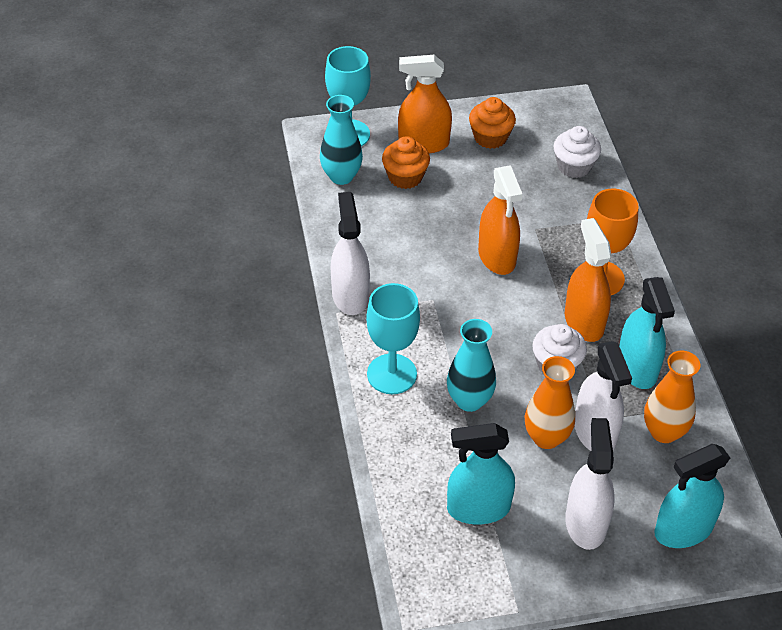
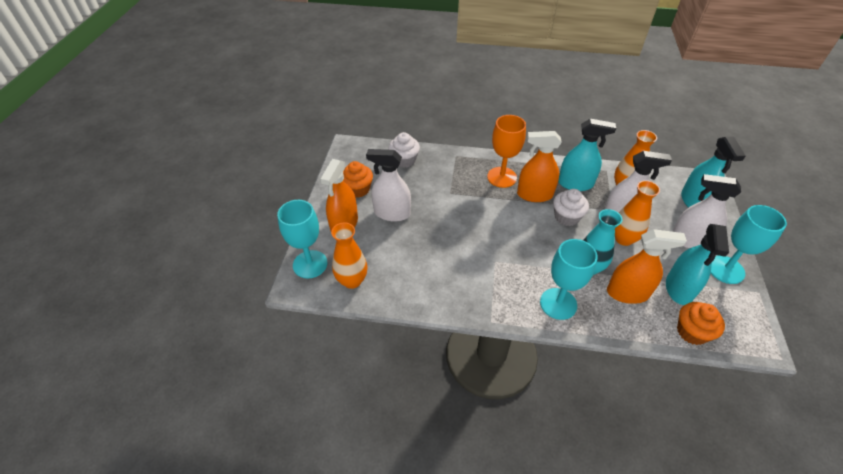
camera: 70 degrees left, 0 degrees up
turquoise vase [320,95,363,185] -> orange vase [331,222,367,289]
white spray bottle [331,192,370,315] -> white spray bottle moved to [366,149,411,222]
orange cupcake [382,136,430,189] -> orange cupcake moved to [677,302,725,345]
orange spray bottle [478,165,523,275] -> orange spray bottle moved to [607,229,687,304]
none -> turquoise goblet [711,205,787,284]

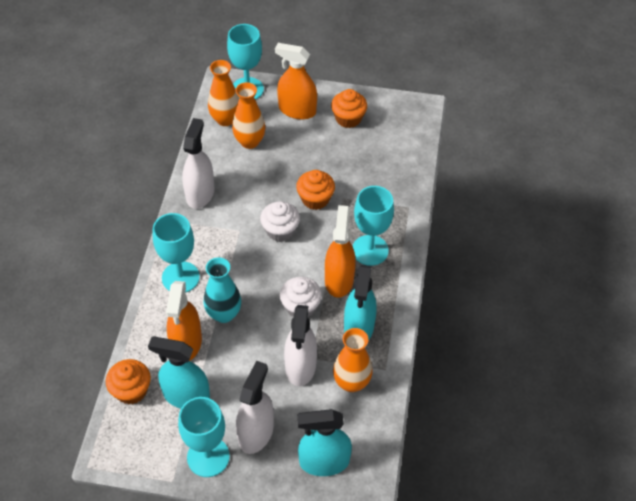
camera: 90 degrees right, 5 degrees up
white spray bottle [366,149,411,222] -> white spray bottle moved to [182,118,214,209]
white cupcake [388,132,420,168] -> white cupcake moved to [260,201,300,242]
orange goblet [487,115,526,188] -> turquoise goblet [352,186,394,266]
orange vase [615,180,660,246] -> orange vase moved to [232,82,265,149]
none -> orange cupcake [296,170,335,210]

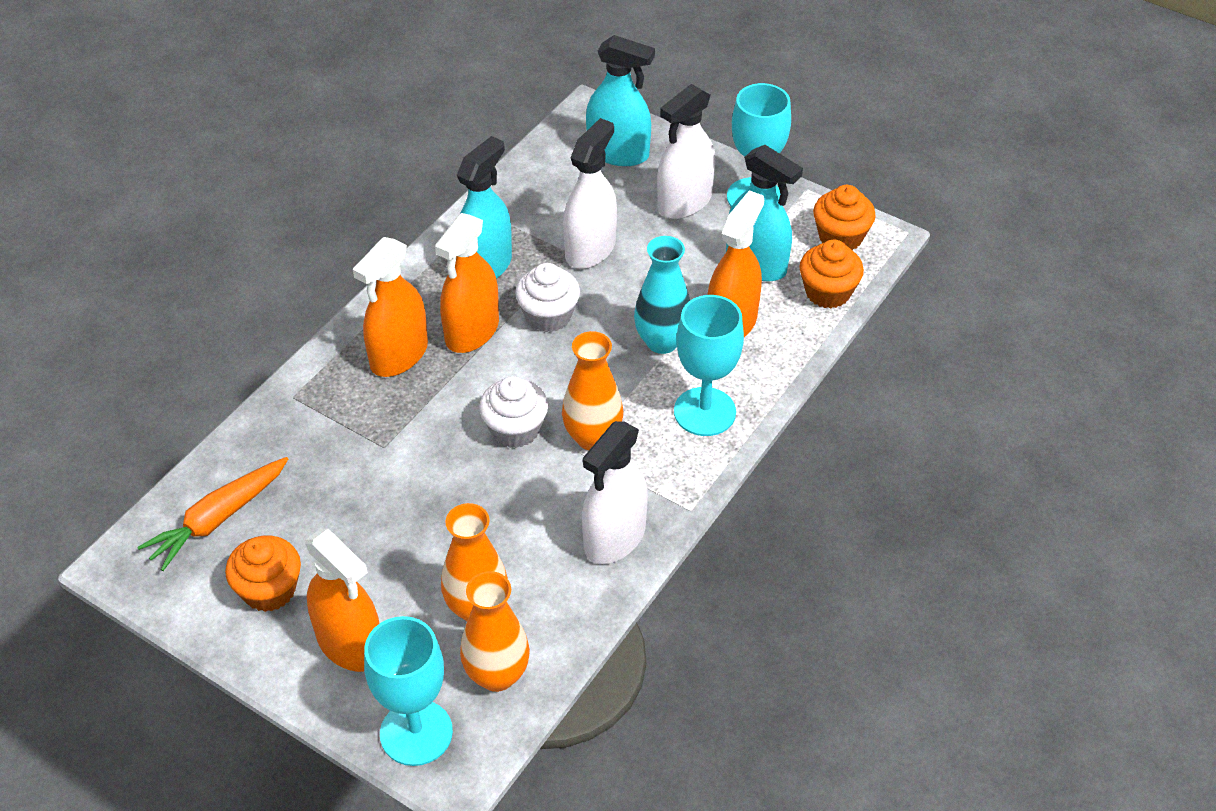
camera: 155 degrees left, 5 degrees down
orange cupcake [296,170,335,210] -> orange cupcake moved to [813,185,876,250]
orange vase [333,328,373,392] -> orange vase moved to [562,331,623,450]
turquoise goblet [352,186,394,266] -> orange spray bottle [353,237,428,377]
none -> orange carrot [138,457,288,571]

